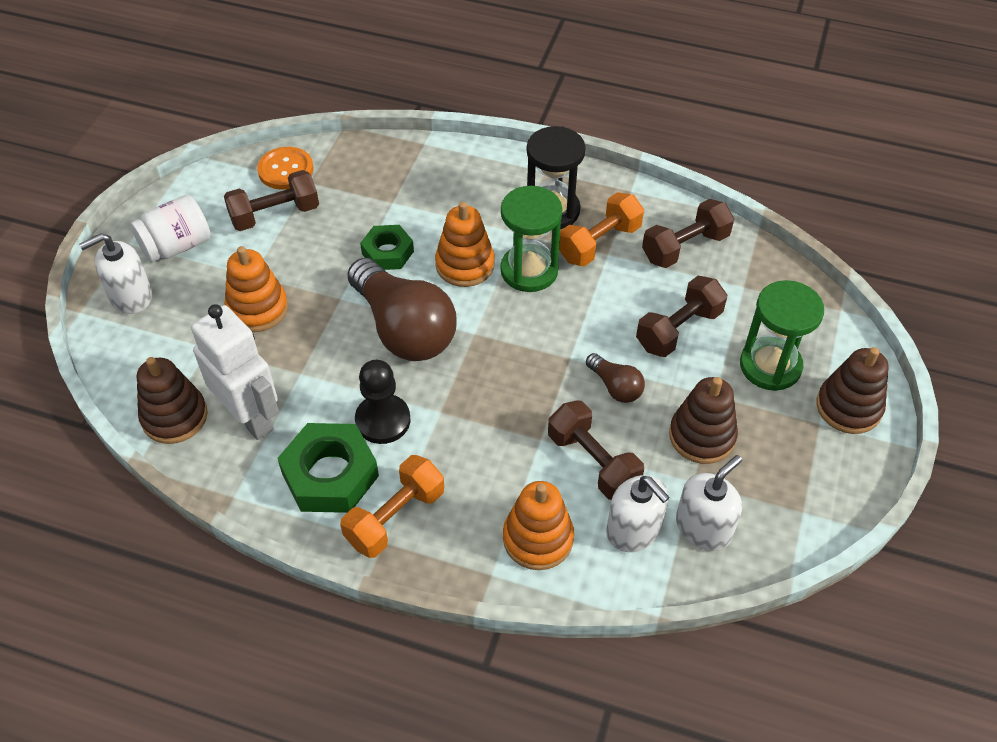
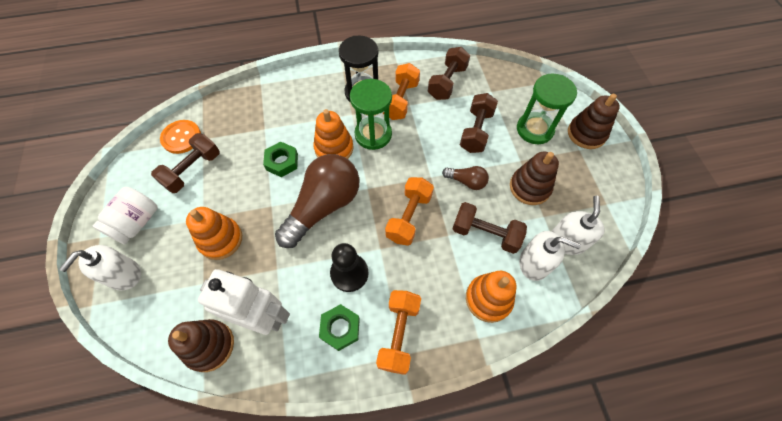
camera: 30 degrees left, 10 degrees up
green nut [277,423,379,513] -> green nut [319,304,360,351], size x0.62
brown light bulb [347,258,457,361] -> brown light bulb turned 75 degrees counterclockwise [275,154,360,248]
none -> orange dumbbell [385,177,434,246]

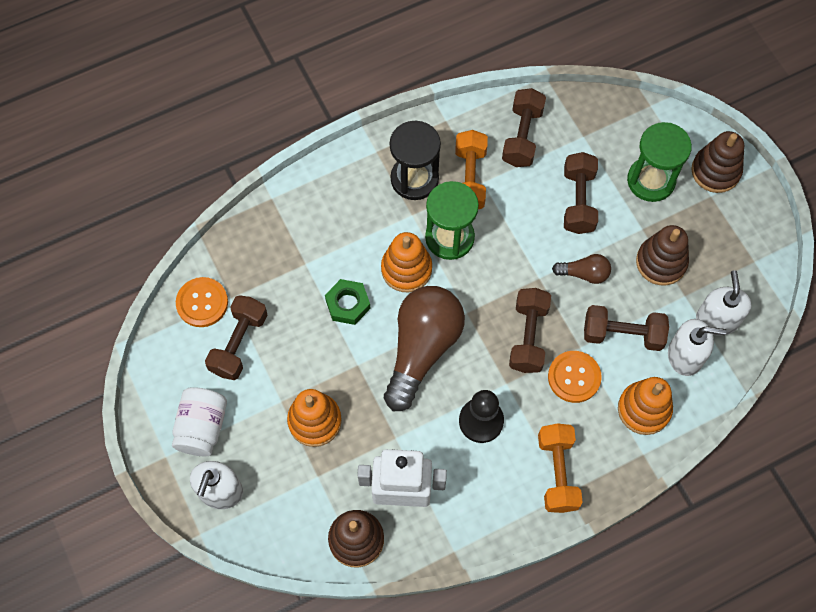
camera: 15 degrees left, 5 degrees up
green nut [319,304,360,351] -> none
orange dumbbell [385,177,434,246] -> brown dumbbell [509,288,551,373]
none -> orange button [548,351,602,403]

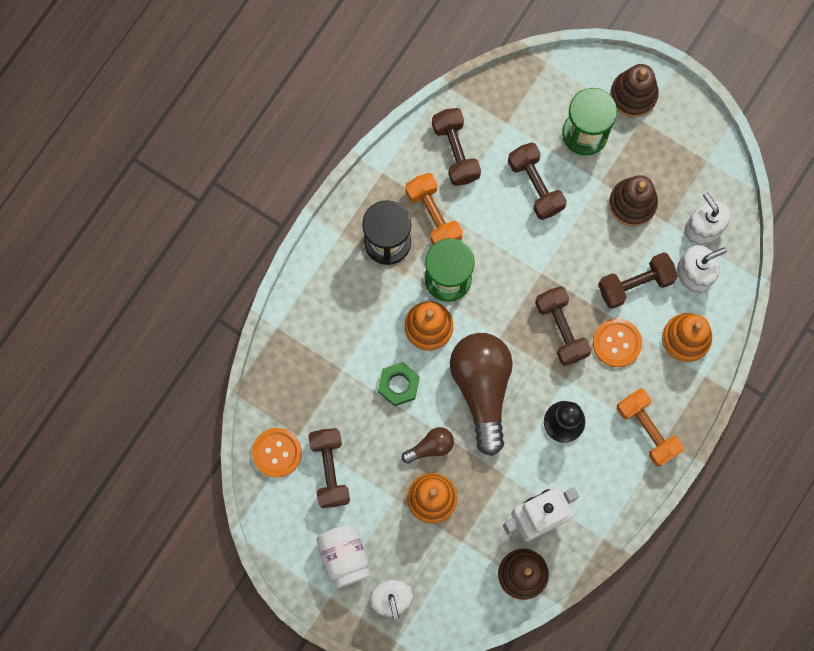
camera: 30 degrees left, 10 degrees up
brown light bulb [552,254,611,284] -> brown light bulb moved to [402,427,454,464]

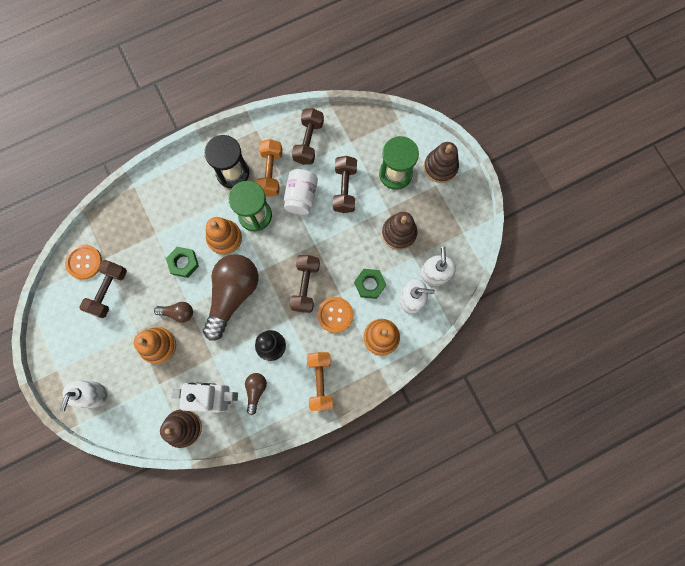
camera: 30 degrees right, 0 degrees up
white jar [316,524,370,588] -> white jar moved to [284,169,318,215]
brown dumbbell [598,252,678,309] -> green nut [354,269,386,299]
none -> brown light bulb [245,373,267,415]

